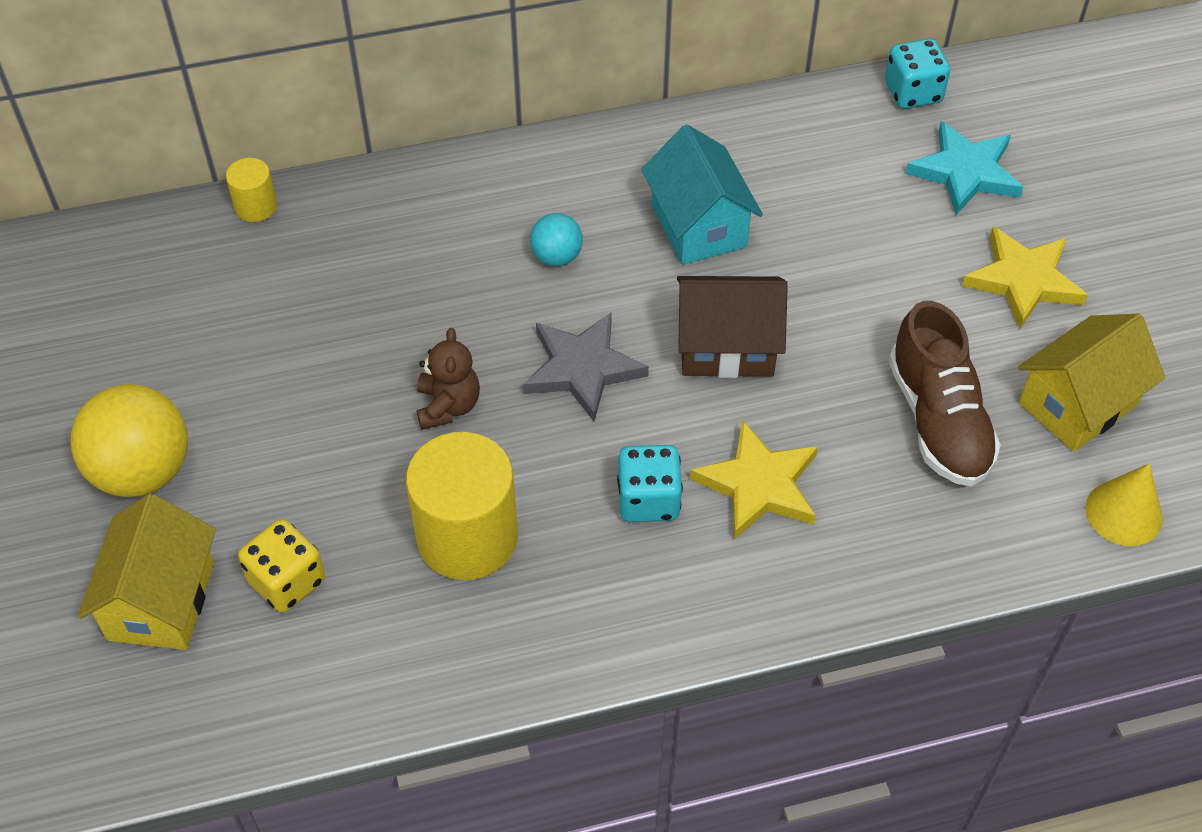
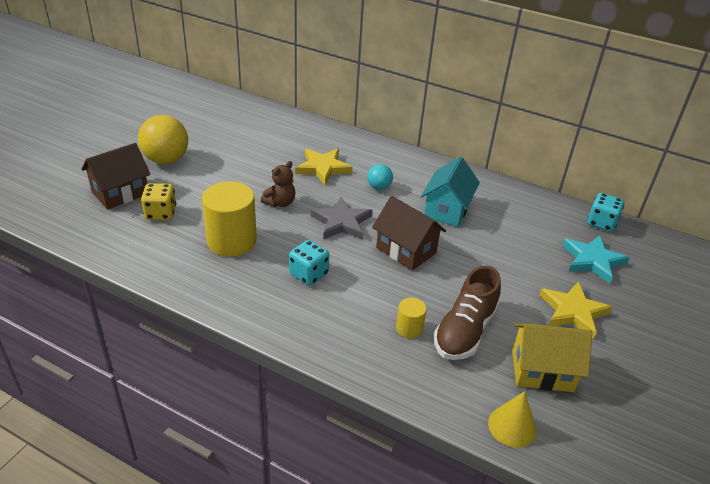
camera: 40 degrees right, 15 degrees down
yellow house [77,494,216,650] -> brown house [81,143,151,210]
yellow cylinder [226,158,277,222] -> yellow cylinder moved to [396,298,426,338]
yellow star [690,420,818,539] -> yellow star moved to [295,149,352,185]

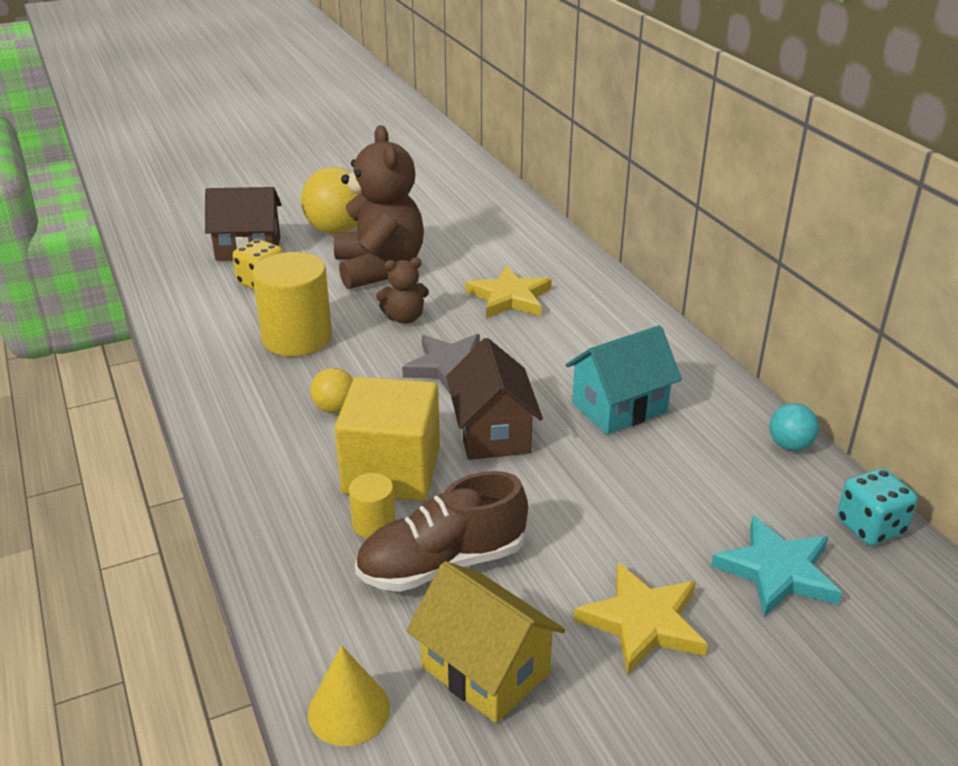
camera: 40 degrees right, 5 degrees down
turquoise dice [289,240,329,286] -> yellow ball [310,368,353,413]
turquoise ball [367,164,393,190] -> turquoise ball moved to [769,403,819,451]
none -> brown teddy bear [334,125,424,289]
none -> yellow cube [335,376,440,501]

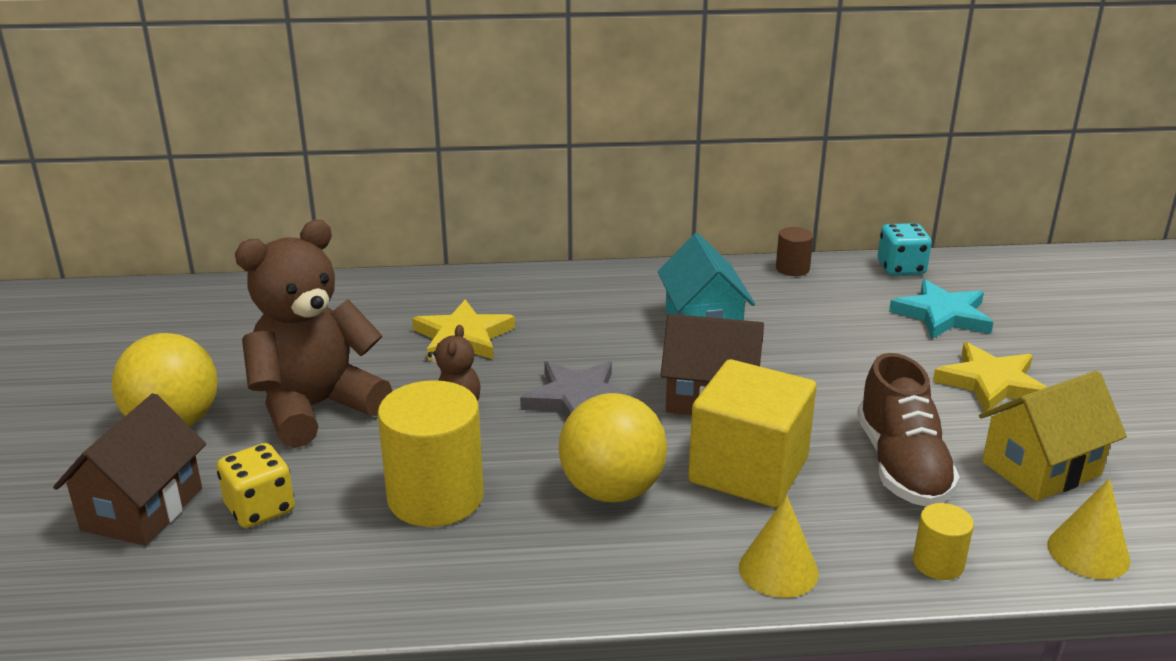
camera: 70 degrees left, 5 degrees down
yellow ball [310,368,353,413] -> yellow ball [559,393,667,502], size x1.91
brown teddy bear [334,125,424,289] -> brown teddy bear turned 45 degrees counterclockwise [235,220,392,448]
yellow cylinder [349,473,395,538] -> yellow cylinder moved to [913,503,974,580]
turquoise ball [769,403,819,451] -> brown cylinder [776,227,814,276]
none -> yellow cone [739,495,819,598]

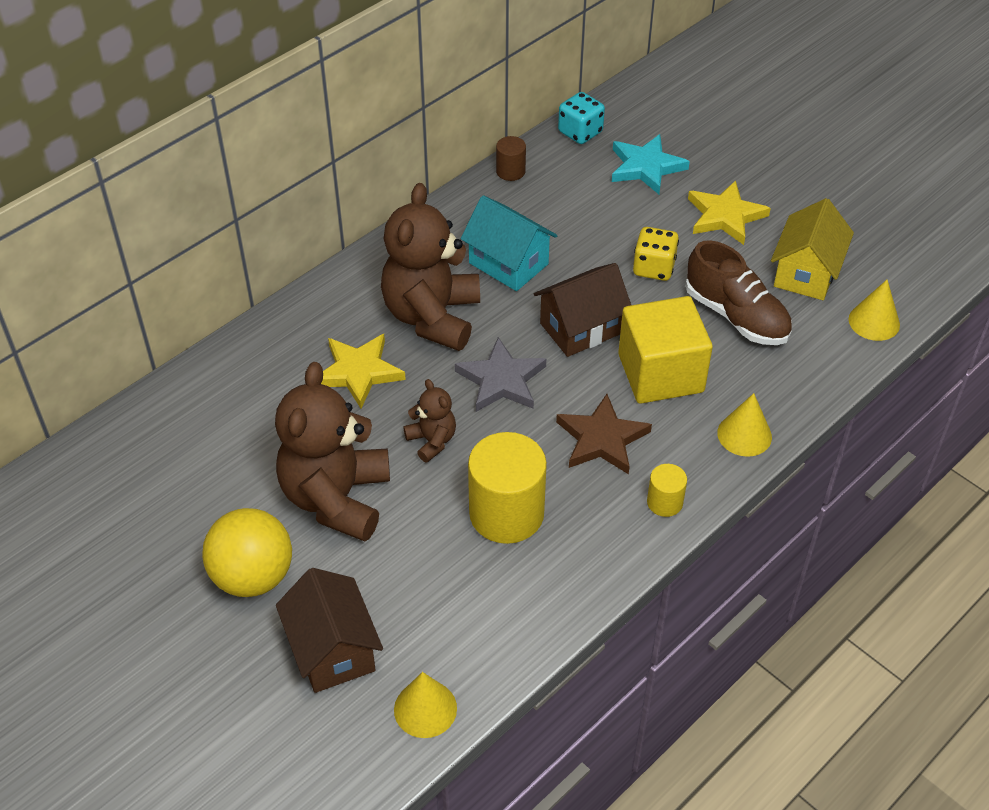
camera: 40 degrees left, 20 degrees up
yellow dice [217,443,295,528] -> yellow dice moved to [633,227,679,281]
yellow ball [559,393,667,502] -> brown star [556,394,652,474]
yellow cylinder [913,503,974,580] -> yellow cylinder moved to [647,464,687,517]
none -> brown teddy bear [381,183,480,351]
none -> yellow cone [394,672,457,738]

